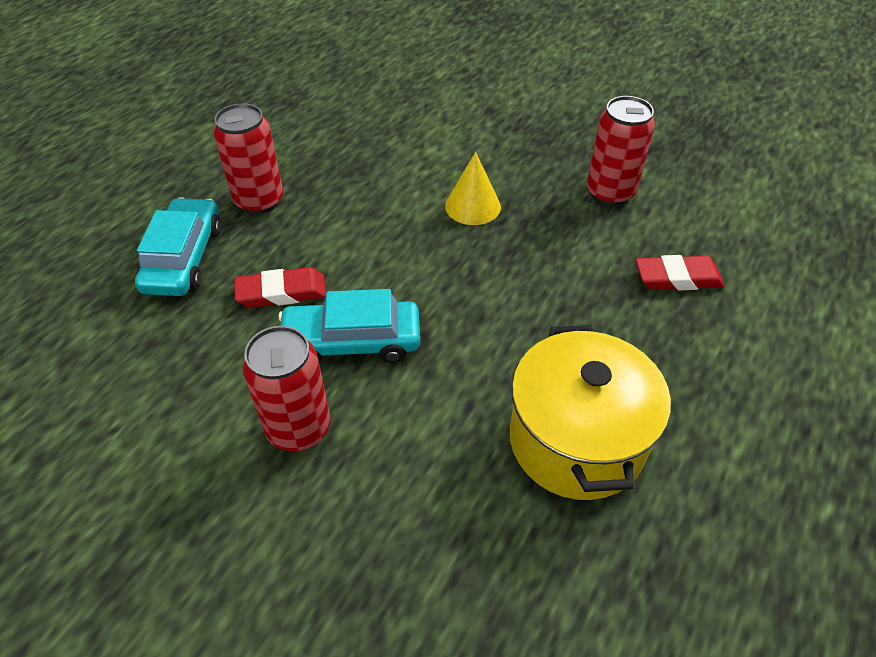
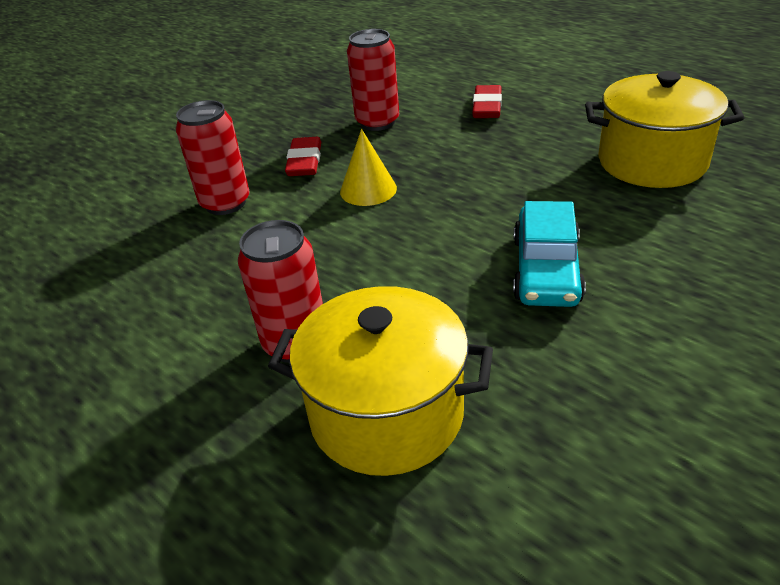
camera: 75 degrees left, 10 degrees down
turquoise car [135,197,221,296] -> yellow pot [268,286,493,476]
red eraser [234,267,326,308] -> red eraser moved to [285,137,321,176]
red can [242,326,331,451] -> red can moved to [176,100,250,215]

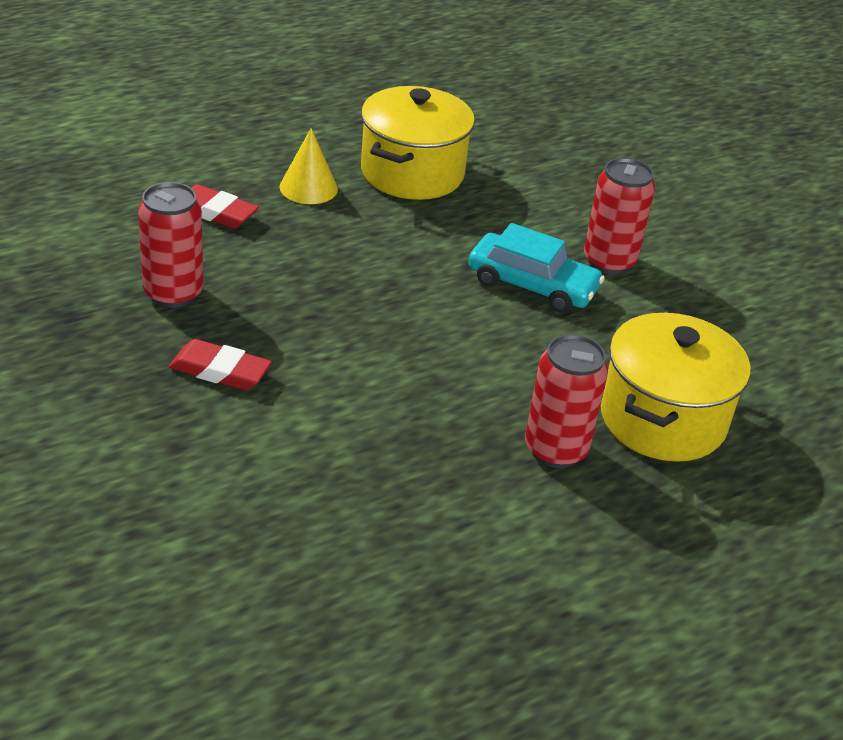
camera: 80 degrees left, 0 degrees up
red can [176,100,250,215] -> red can moved to [584,158,655,275]
yellow cone [340,129,397,206] -> yellow cone moved to [280,128,338,204]

